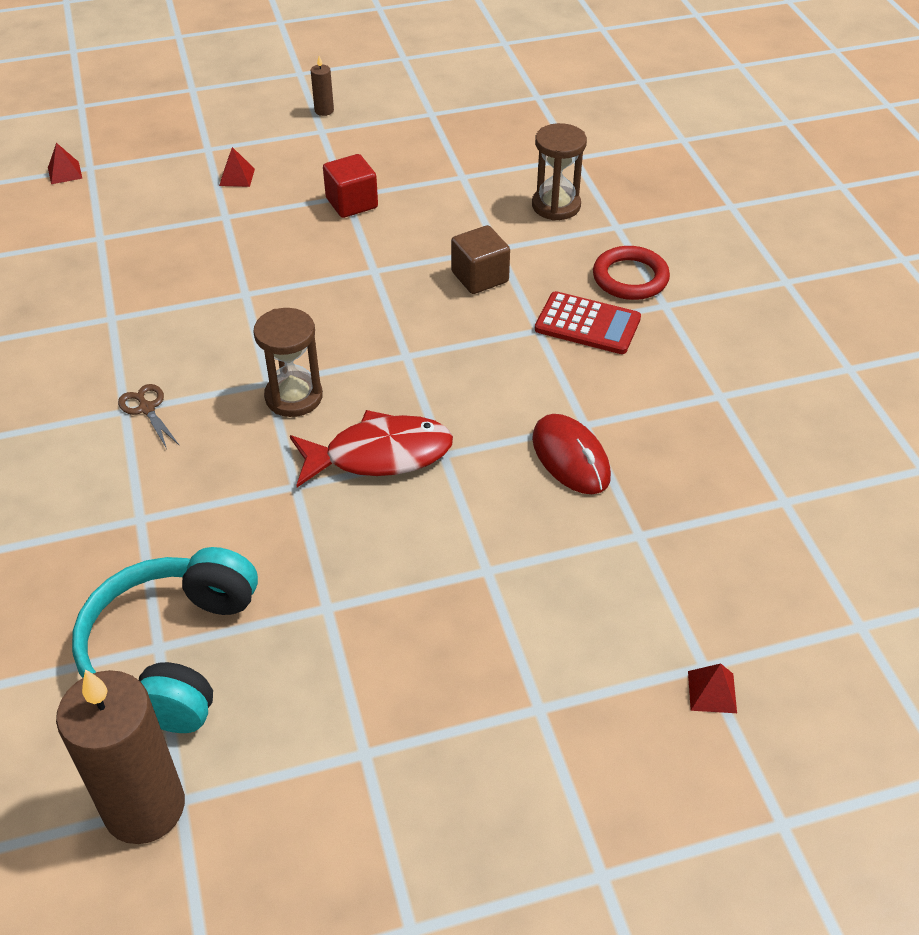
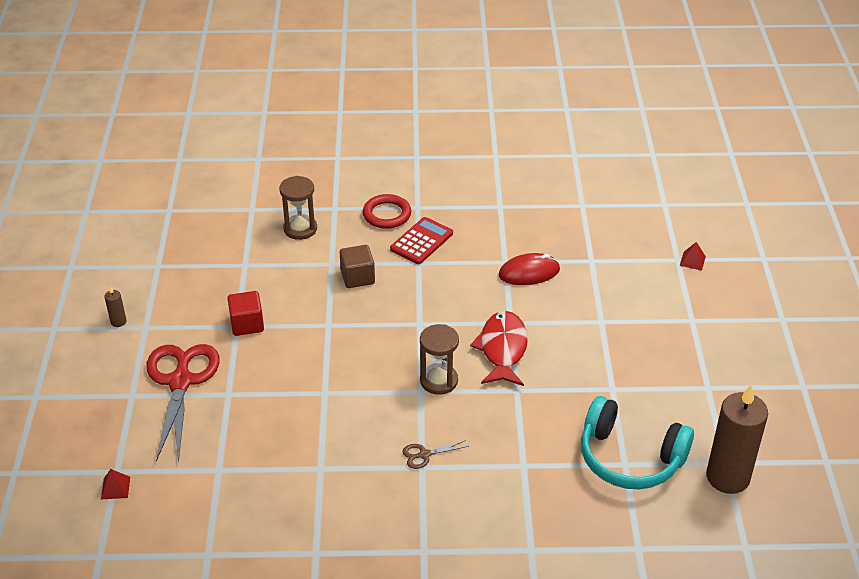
camera: 75 degrees left, 5 degrees down
red pyramid [219,147,255,187] -> red scissors [146,344,220,463]

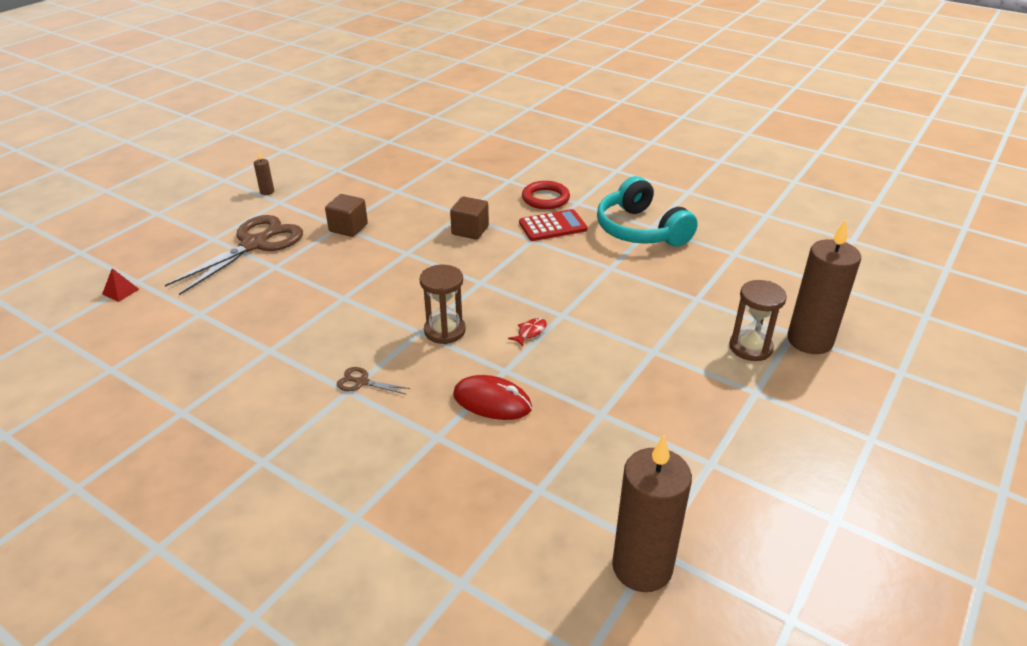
camera: 35 degrees right, 5 degrees down
red scissors [146,344,220,463] -> brown scissors [165,215,303,295]
red cube [227,291,264,336] -> brown cube [325,194,368,237]
brown hourglass [279,176,317,240] -> brown hourglass moved to [729,280,787,361]
red fish [470,311,528,386] -> red fish [508,318,547,346], size x0.42
red mouse [499,253,560,285] -> red mouse moved to [453,375,532,420]
turquoise headphones [581,396,694,489] -> turquoise headphones moved to [597,176,698,247]
red pyramid [680,242,706,271] -> brown candle [787,219,861,354]

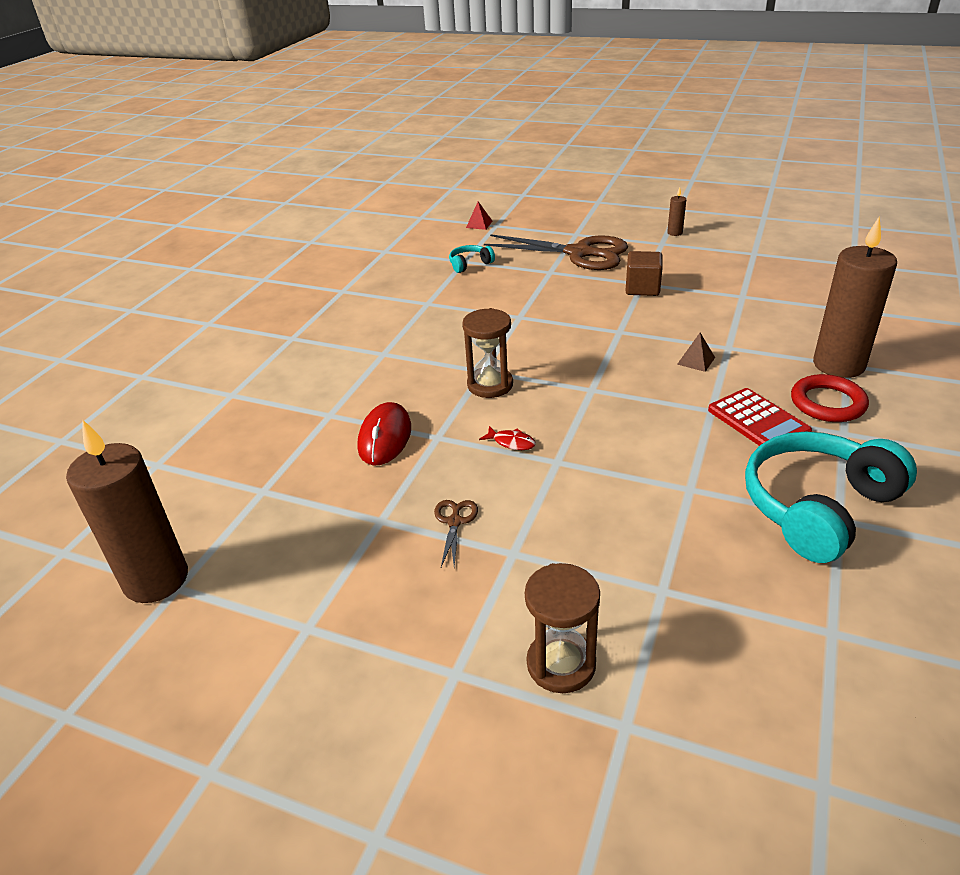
camera: 80 degrees right, 0 degrees up
brown scissors [337,367,410,394] -> brown scissors moved to [434,500,478,567]
brown cube [450,196,489,239] -> brown pyramid [677,333,715,372]
brown candle [787,219,861,354] -> brown candle moved to [813,217,897,378]
none -> turquoise headphones [449,245,495,273]

